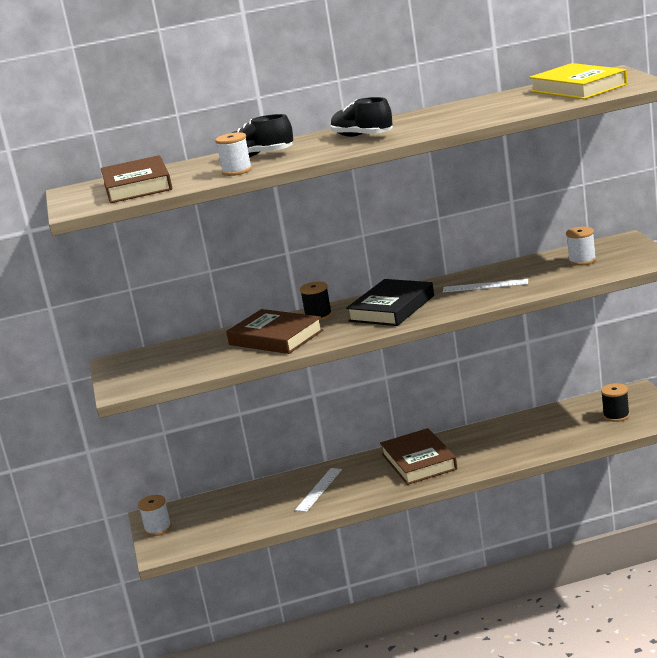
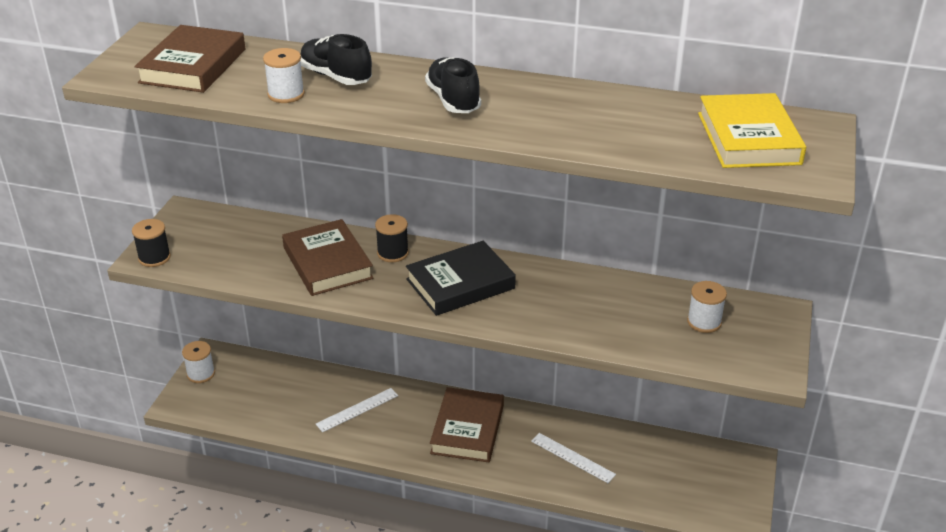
camera: 25 degrees right, 15 degrees up
white ruler [443,279,528,292] -> white ruler moved to [531,433,616,483]
black spool [601,383,630,422] -> black spool moved to [132,219,171,267]

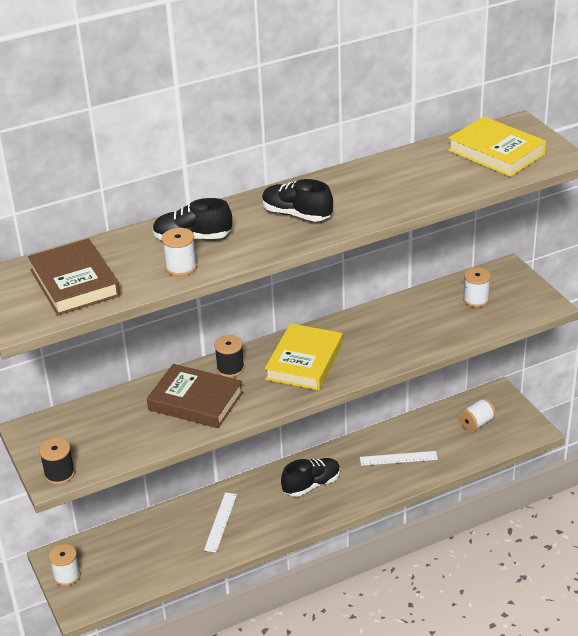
camera: 40 degrees left, 0 degrees up
black book [406,241,516,316] -> yellow book [265,323,343,390]
brown book [430,387,504,462] -> black shoe [281,458,340,497]
none -> white spool [458,398,496,432]

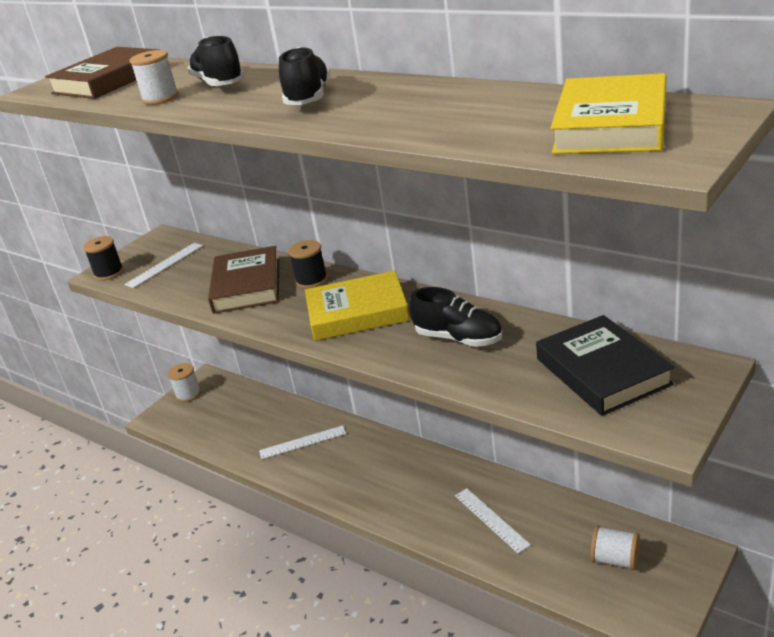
camera: 65 degrees right, 5 degrees down
black shoe [281,458,340,497] -> black shoe moved to [410,287,502,347]
white spool [463,267,491,307] -> black book [536,315,674,416]
none -> white ruler [124,243,203,288]

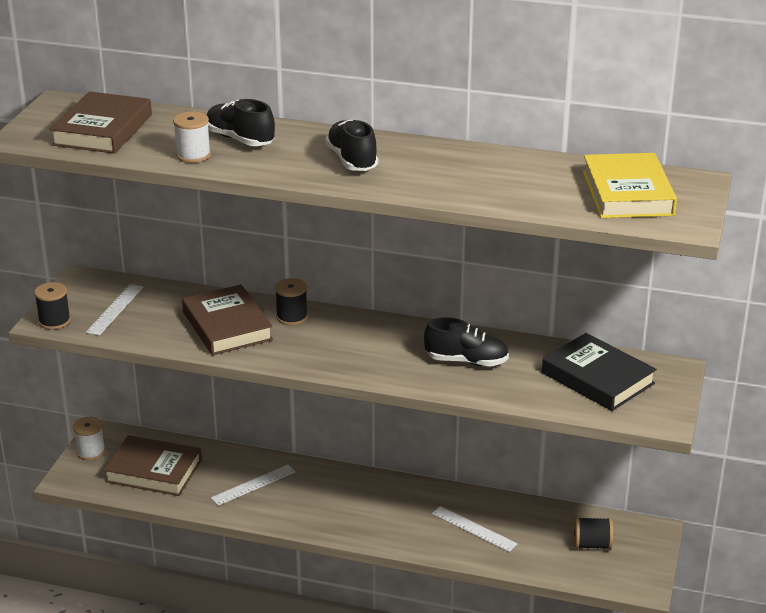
camera: 25 degrees left, 0 degrees up
yellow book [305,271,410,341] -> none
white spool [591,526,640,570] -> black spool [573,517,613,550]
none -> brown book [104,435,202,496]

